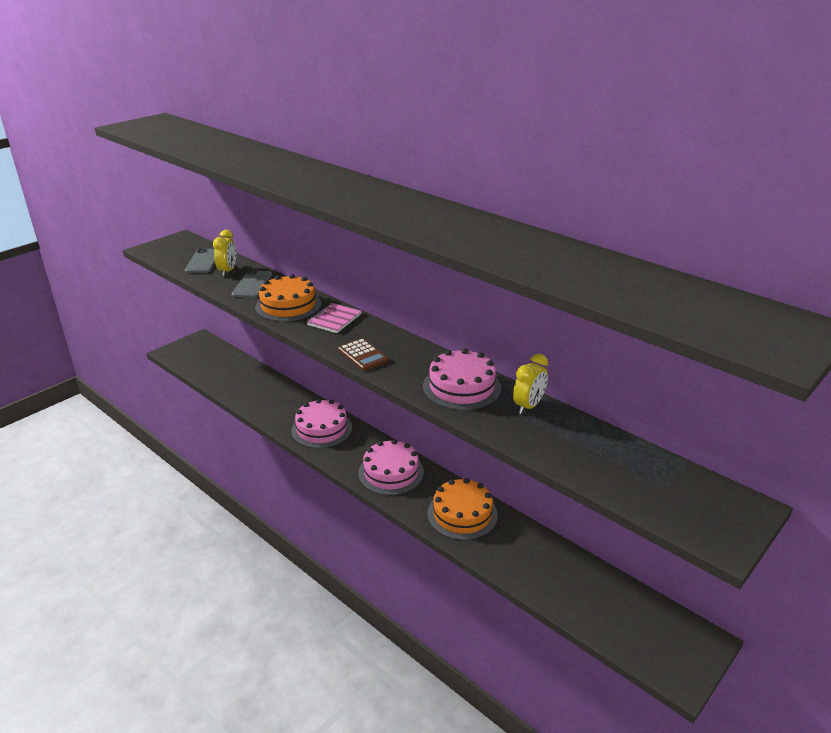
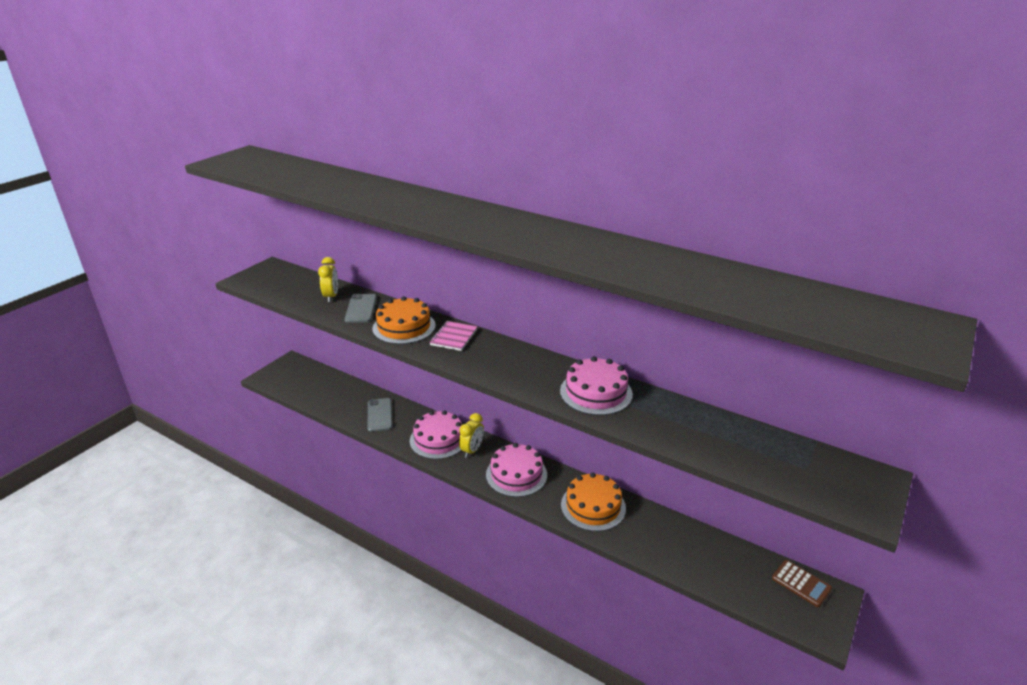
camera: 10 degrees left, 0 degrees up
grey phone [185,248,215,273] -> grey phone moved to [368,398,392,432]
brown calculator [338,338,389,371] -> brown calculator moved to [772,560,832,607]
yellow clock [513,353,549,414] -> yellow clock moved to [459,413,484,458]

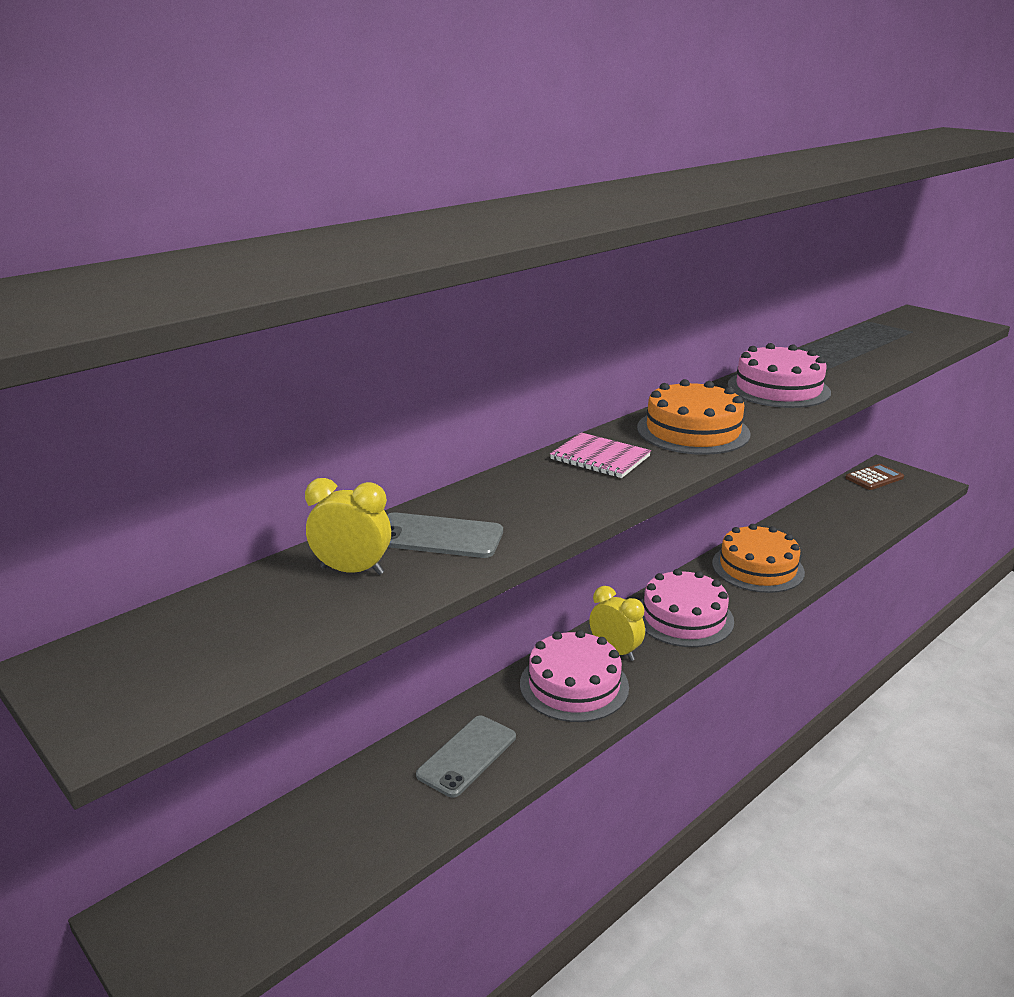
camera: 75 degrees left, 5 degrees down
grey phone [368,398,392,432] -> grey phone turned 60 degrees counterclockwise [416,716,516,798]
orange cake [372,296,436,344] -> orange cake moved to [637,379,750,455]

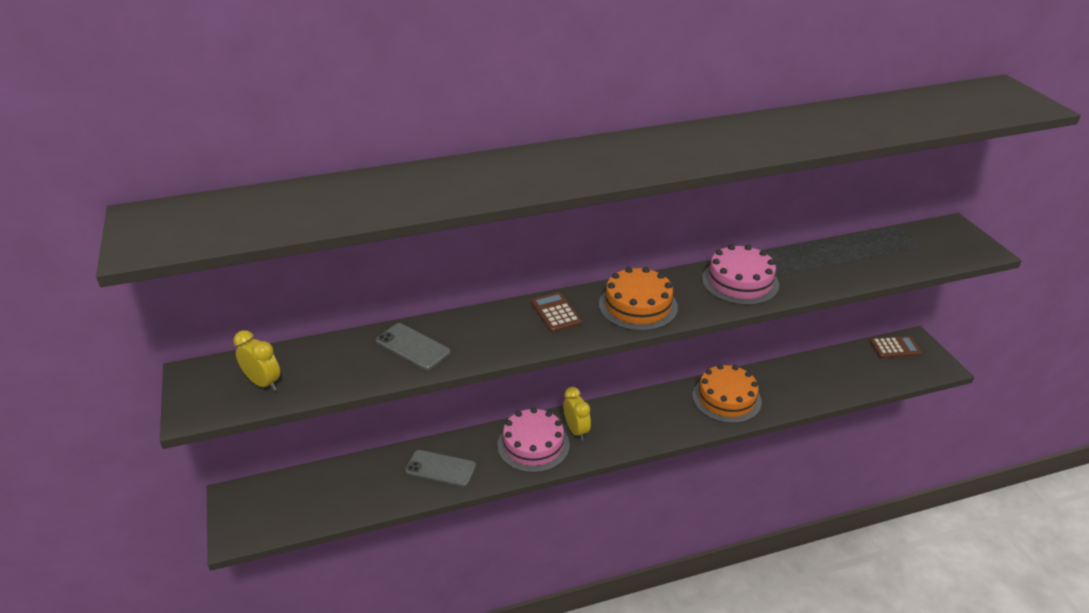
camera: 25 degrees right, 10 degrees up
yellow clock [305,478,391,575] -> yellow clock moved to [233,330,280,391]
grey phone [416,716,516,798] -> grey phone turned 45 degrees clockwise [405,450,476,486]
pink notebook [550,432,651,478] -> brown calculator [531,292,582,332]
pink cake [640,569,734,647] -> none

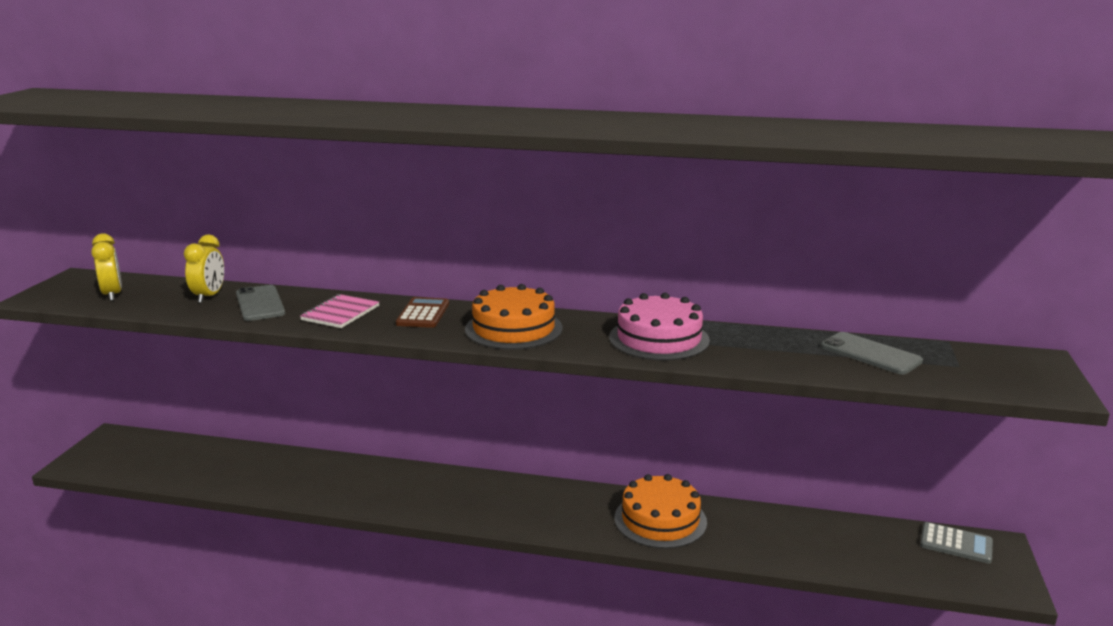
camera: 30 degrees right, 15 degrees down
grey phone [405,450,476,486] -> grey phone moved to [821,332,923,375]
pink cake [497,408,570,473] -> none
yellow clock [563,387,591,441] -> yellow clock moved to [184,235,224,303]
brown calculator [870,336,922,358] -> grey calculator [920,522,993,563]
none -> pink notebook [300,294,379,328]

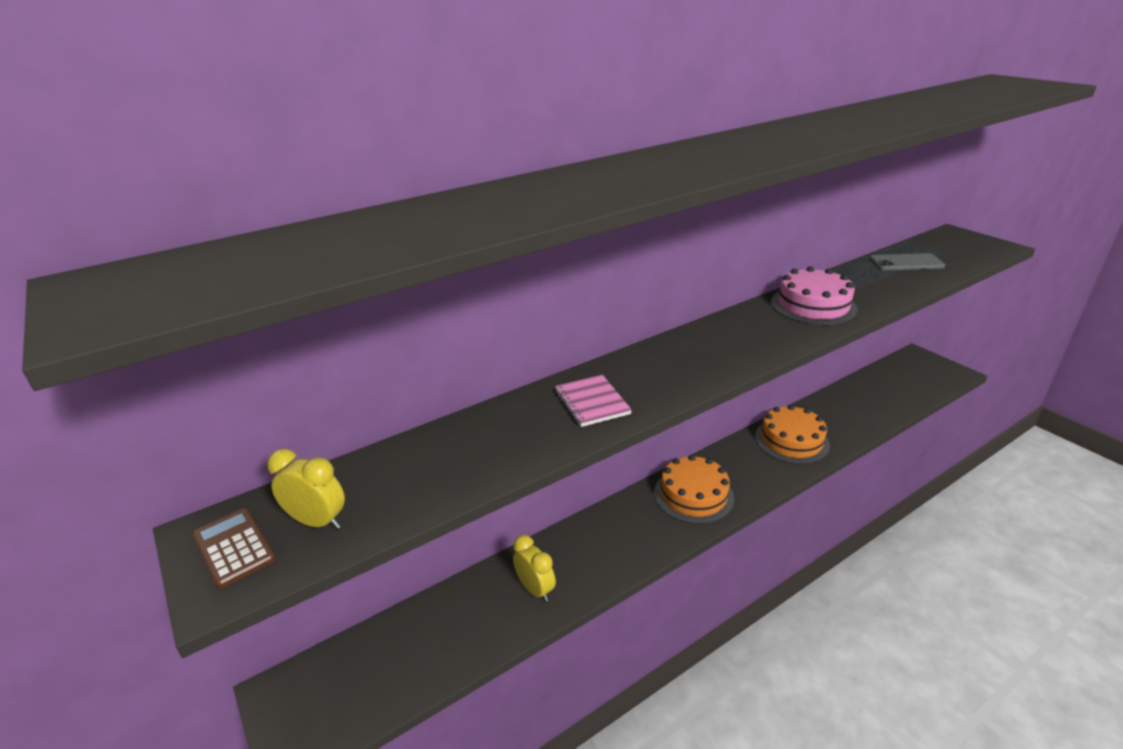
camera: 45 degrees left, 10 degrees up
yellow clock [184,235,224,303] -> yellow clock moved to [513,535,556,602]
grey phone [236,285,285,321] -> none
brown calculator [396,297,449,328] -> brown calculator moved to [192,508,276,589]
orange cake [465,284,563,350] -> orange cake moved to [654,455,734,524]
grey calculator [920,522,993,563] -> none

